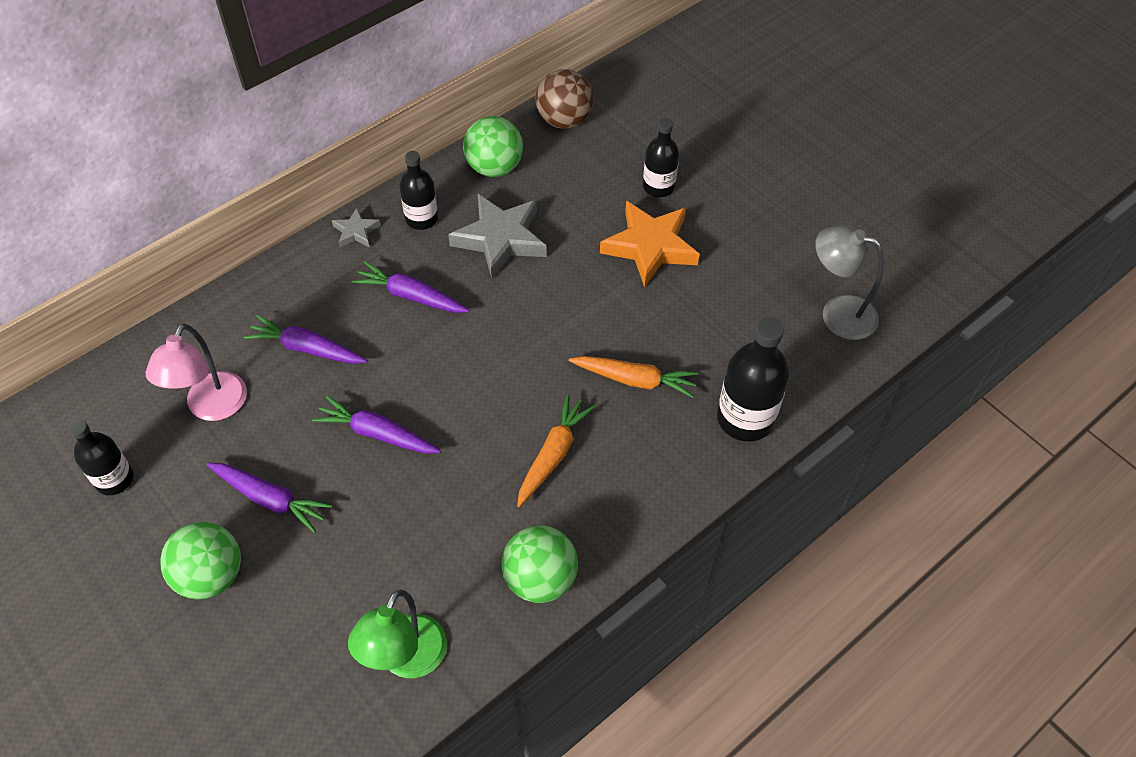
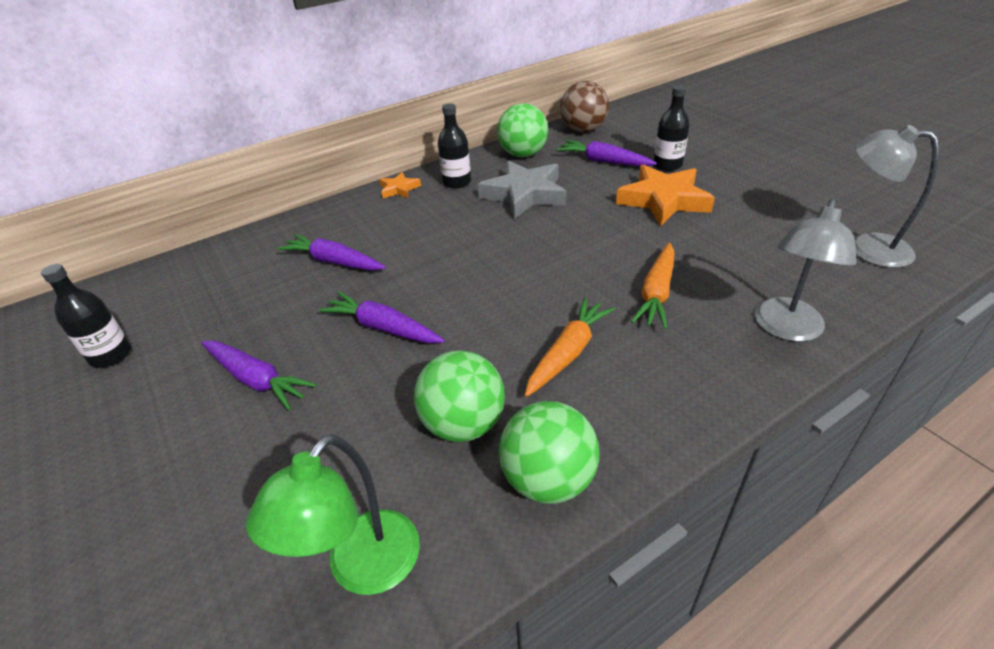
camera: 10 degrees right, 15 degrees down
pink lamp [145,324,247,421] -> none
green ball [160,522,241,599] -> green ball moved to [414,351,505,442]
grey star [332,208,381,247] -> orange star [379,172,421,199]
purple carrot [352,261,469,313] -> purple carrot moved to [557,140,657,166]
orange carrot [569,356,699,398] -> orange carrot turned 90 degrees clockwise [631,243,674,329]
black bottle [717,318,789,441] -> grey lamp [754,198,857,342]

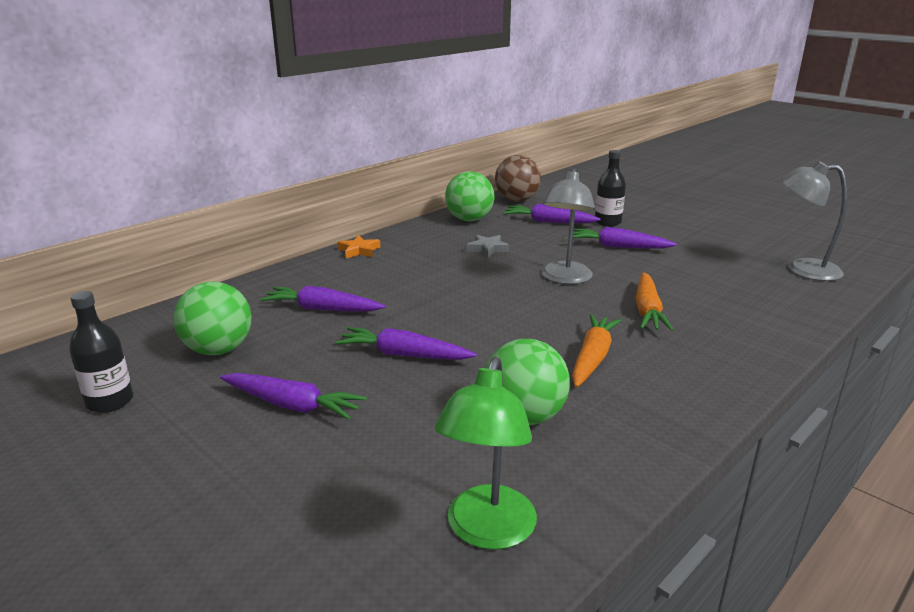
camera: 15 degrees left, 15 degrees down
black bottle [438,103,471,188] -> none
grey star [478,160,567,219] -> grey star [467,235,509,257], size x0.49
green ball [499,401,599,504] -> green ball moved to [173,282,251,355]
orange star [616,165,715,226] -> purple carrot [573,227,677,249]
grey lamp [754,198,857,342] -> grey lamp moved to [541,168,595,284]

